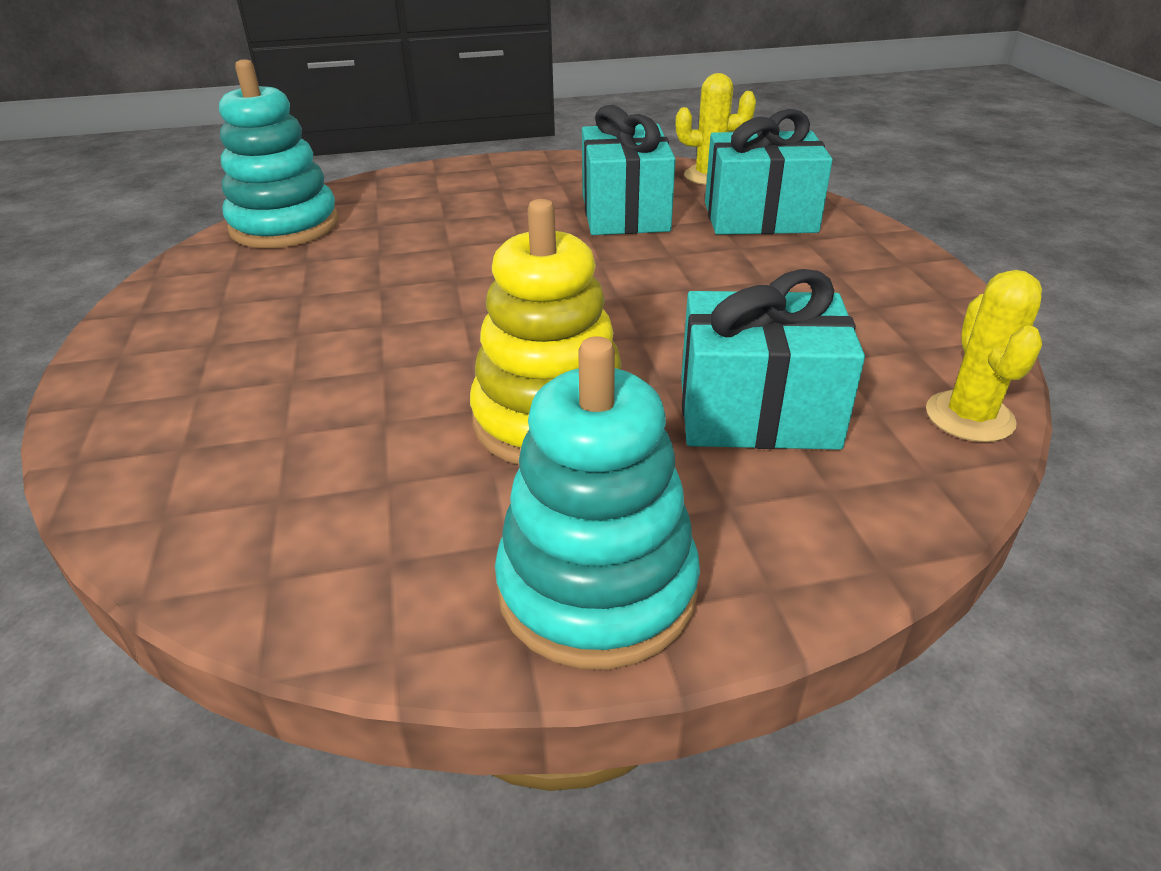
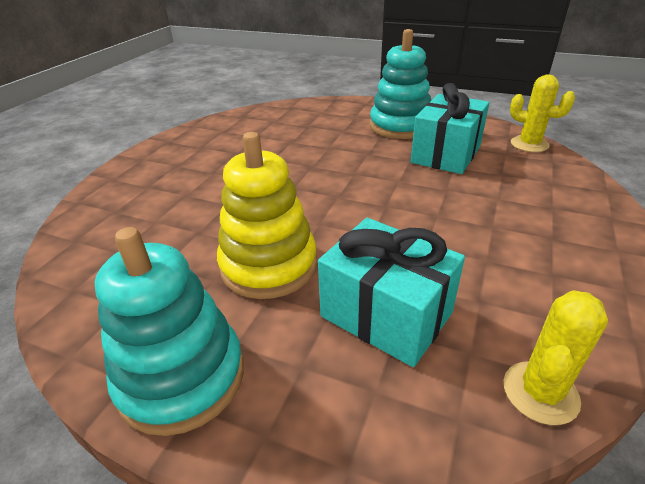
camera: 35 degrees right, 0 degrees up
turquoise stacking toy [219,59,338,248] -> turquoise stacking toy moved to [370,29,431,139]
turquoise gift [705,109,833,235] -> none

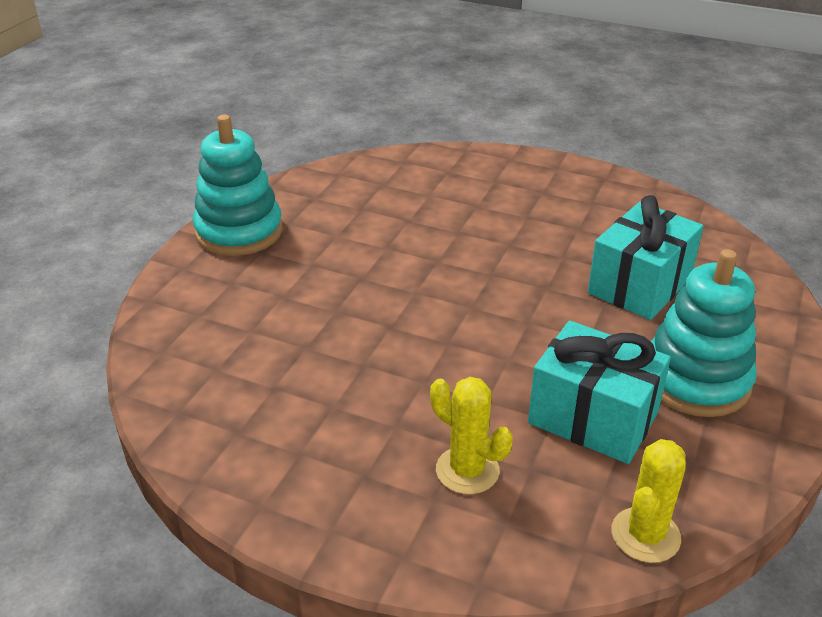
camera: 90 degrees right, 0 degrees up
yellow stacking toy [217,132,317,299] -> none
turquoise gift [318,218,465,367] -> turquoise gift moved to [588,195,703,320]
yellow cactus [504,290,608,425] -> yellow cactus moved to [430,377,513,494]

